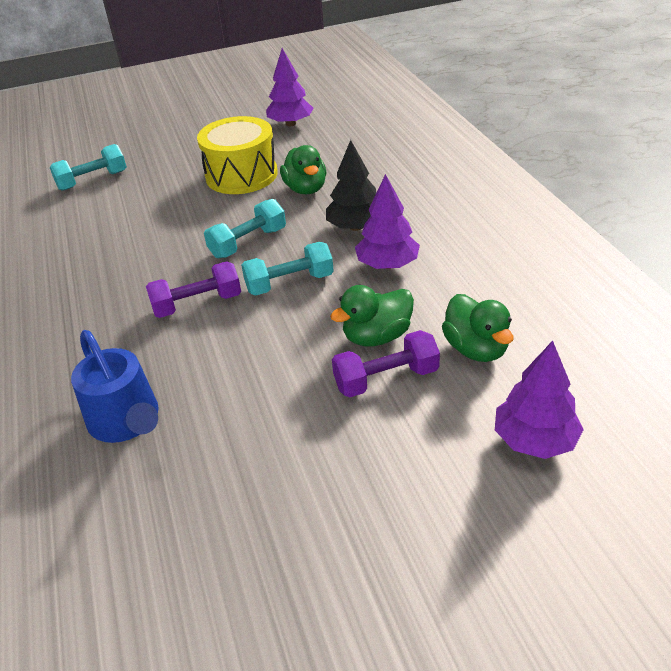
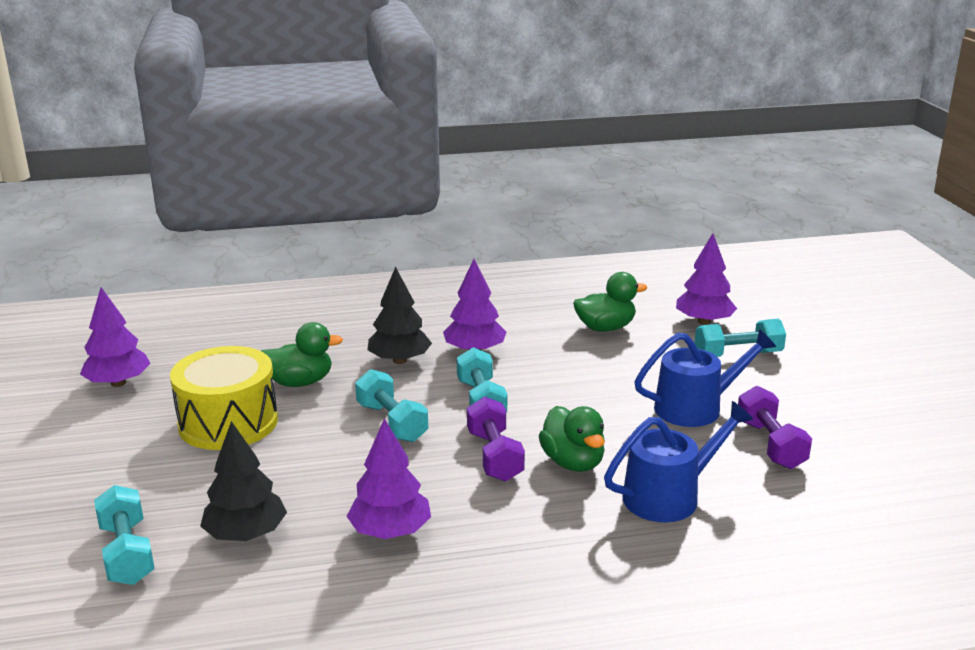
camera: 85 degrees left, 15 degrees down
green duck [330,285,414,346] -> green duck moved to [539,406,605,472]
purple dumbbell [332,330,440,397] -> purple dumbbell moved to [738,386,812,469]
none -> black tree [200,421,287,541]
none -> purple tree [347,418,431,539]
none -> blue watering can [634,329,776,427]
none -> turquoise dumbbell [695,319,786,357]

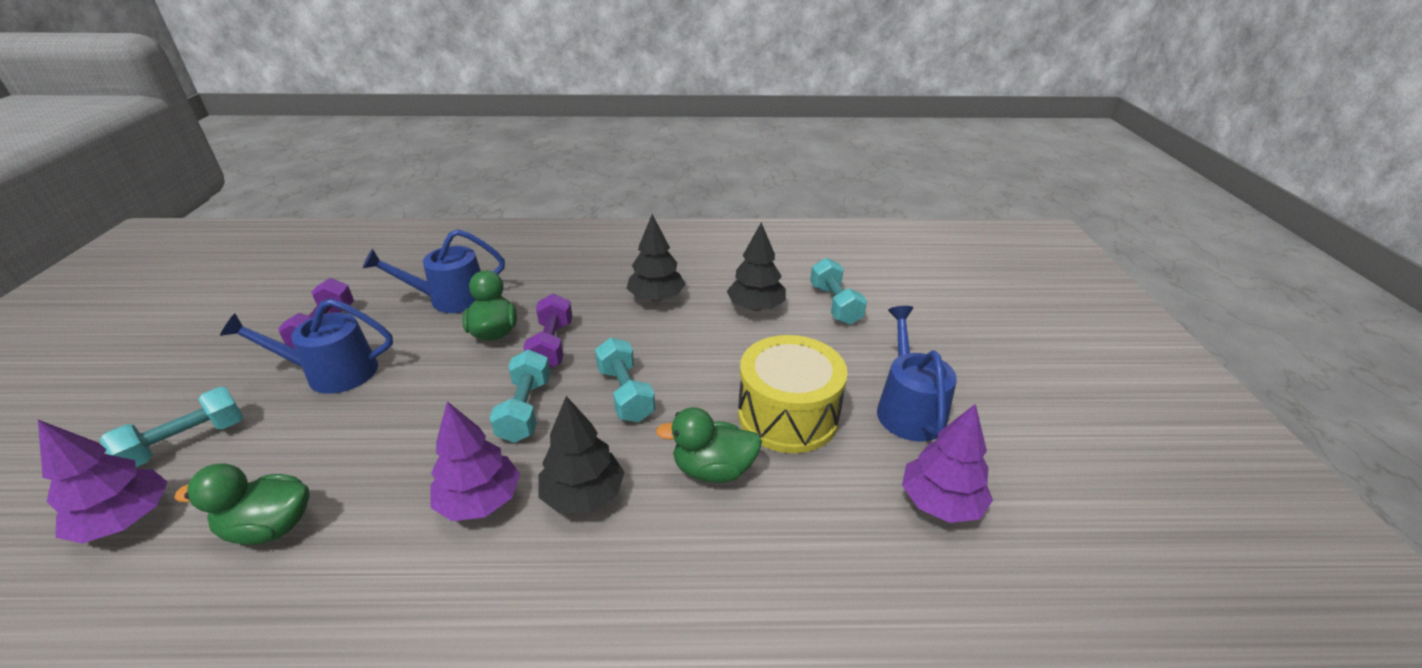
camera: 170 degrees left, 10 degrees up
purple tree [347,418,431,539] -> black tree [626,214,686,302]
turquoise dumbbell [695,319,786,357] -> turquoise dumbbell turned 45 degrees counterclockwise [99,387,243,467]
none -> blue watering can [877,306,957,442]

